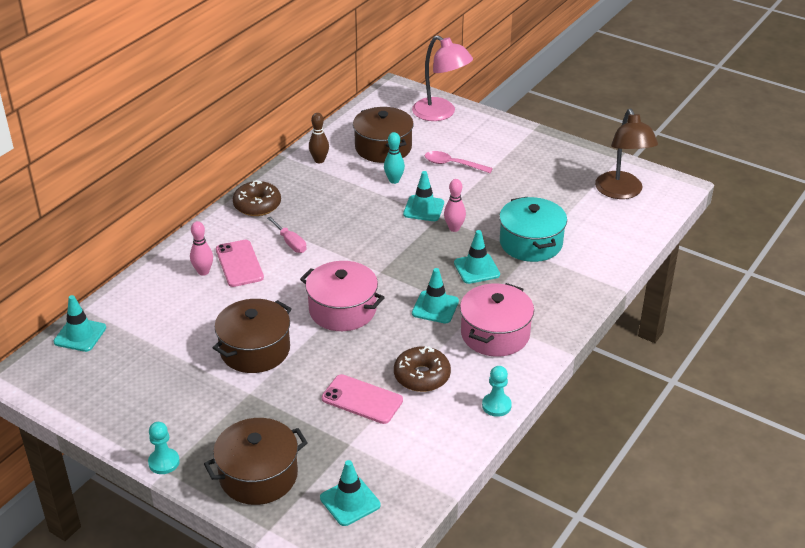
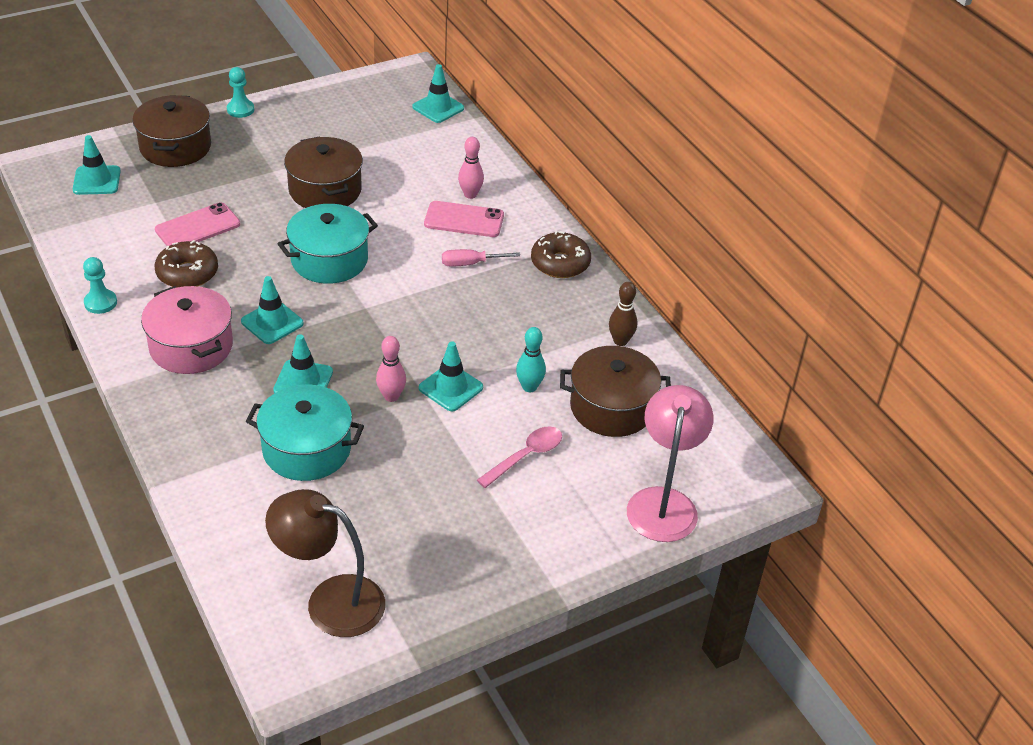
camera: 115 degrees right, 5 degrees up
pink pot [300,261,385,331] -> turquoise pot [278,204,378,284]
pink lamp [412,35,473,121] -> pink lamp turned 120 degrees clockwise [627,385,714,542]

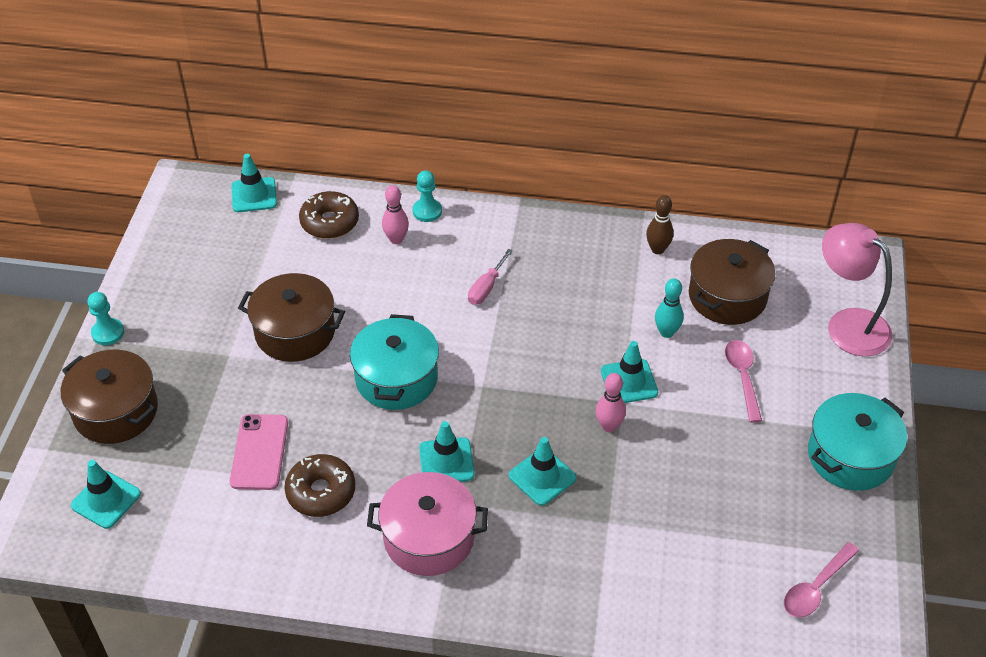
camera: 50 degrees left, 5 degrees up
turquoise pawn [83,257,117,314] -> turquoise pawn moved to [412,170,442,222]
turquoise pot [246,385,364,481] -> turquoise pot moved to [808,393,907,491]
brown lamp [265,489,385,637] -> pink spoon [784,542,859,618]
pink phone [424,201,504,237] -> none
brown donut [531,231,591,278] -> brown donut moved to [299,191,359,239]

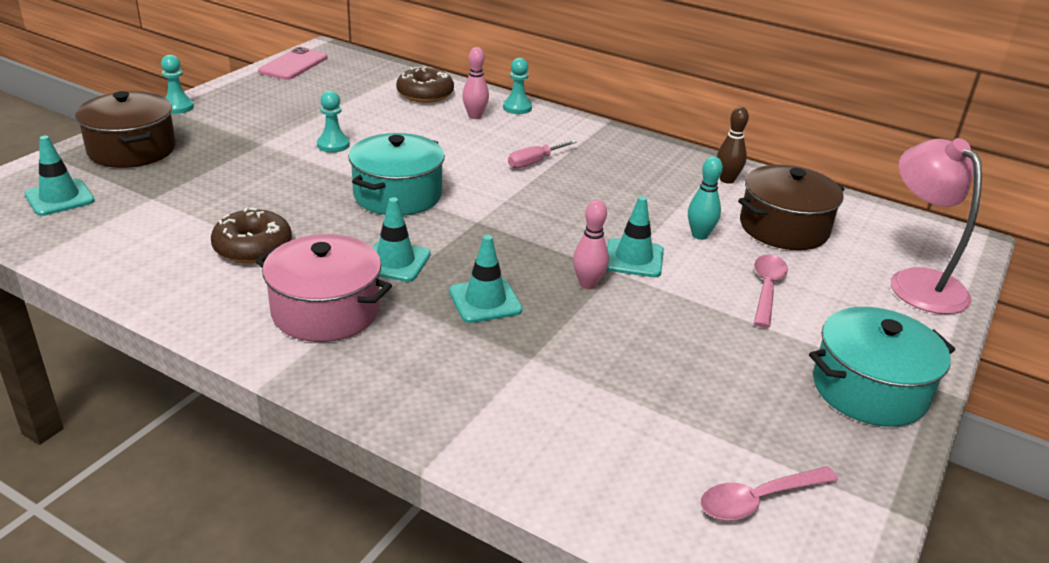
camera: 20 degrees right, 15 degrees down
pink phone [230,414,288,490] -> pink phone moved to [258,47,328,80]
turquoise traffic cone [231,154,277,212] -> none
brown pot [238,273,345,362] -> turquoise pawn [317,91,350,153]

